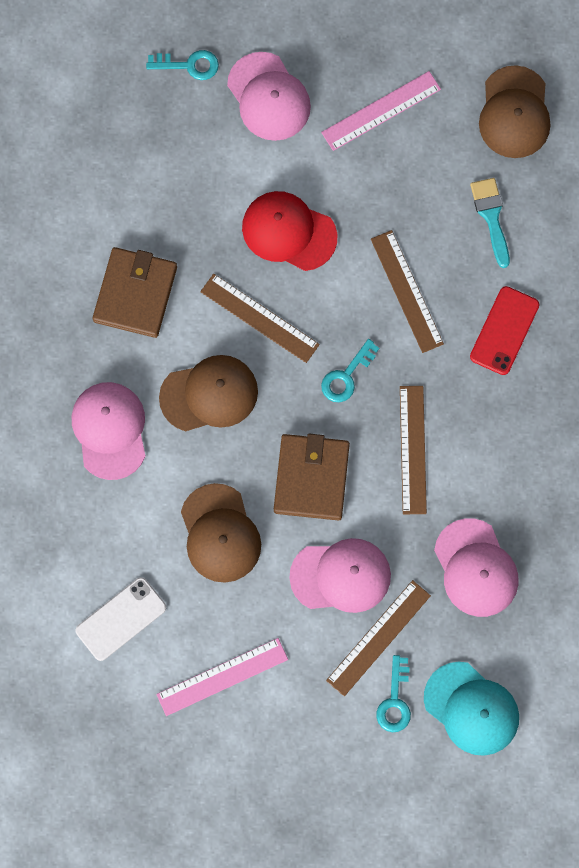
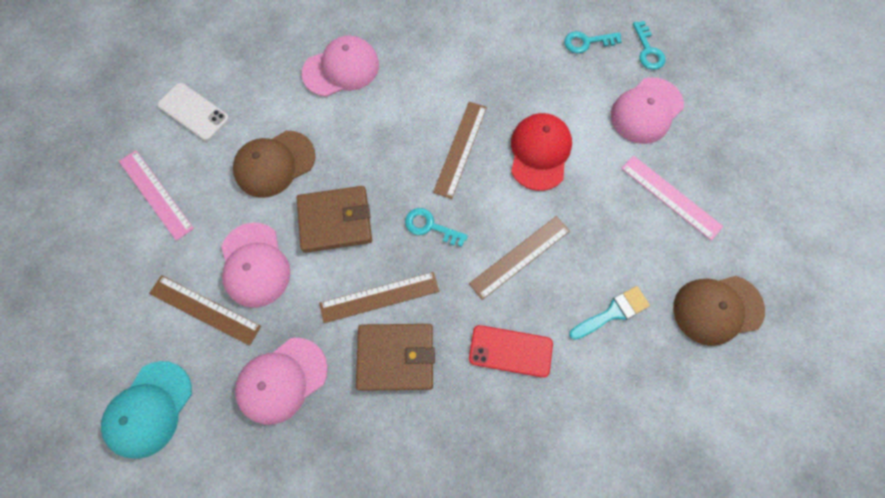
camera: 75 degrees right, 5 degrees down
brown wallet [93,247,177,338] -> brown wallet moved to [356,324,435,391]
brown cap [159,355,258,431] -> none
turquoise key [376,655,411,732] -> turquoise key moved to [564,31,622,54]

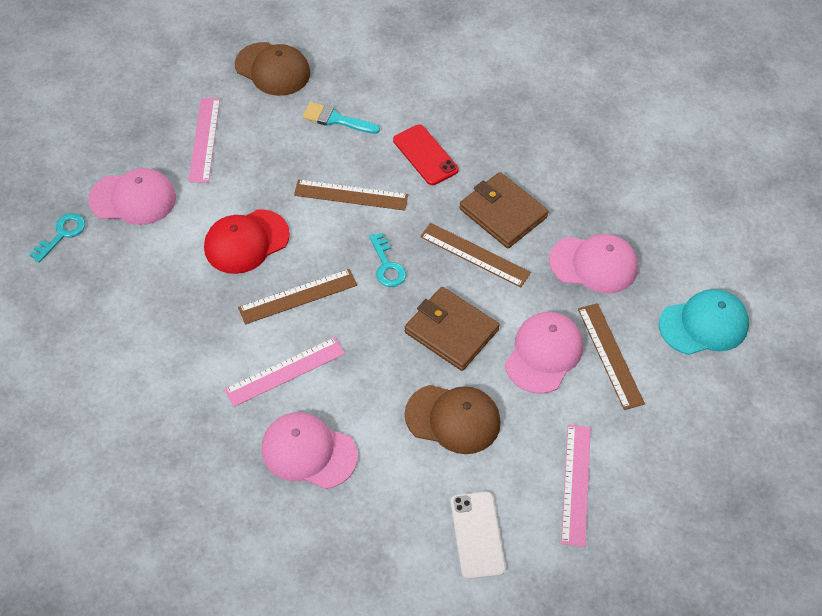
camera: 135 degrees left, 15 degrees down
turquoise key [564,31,622,54] -> none
none -> pink ruler [224,337,345,407]

